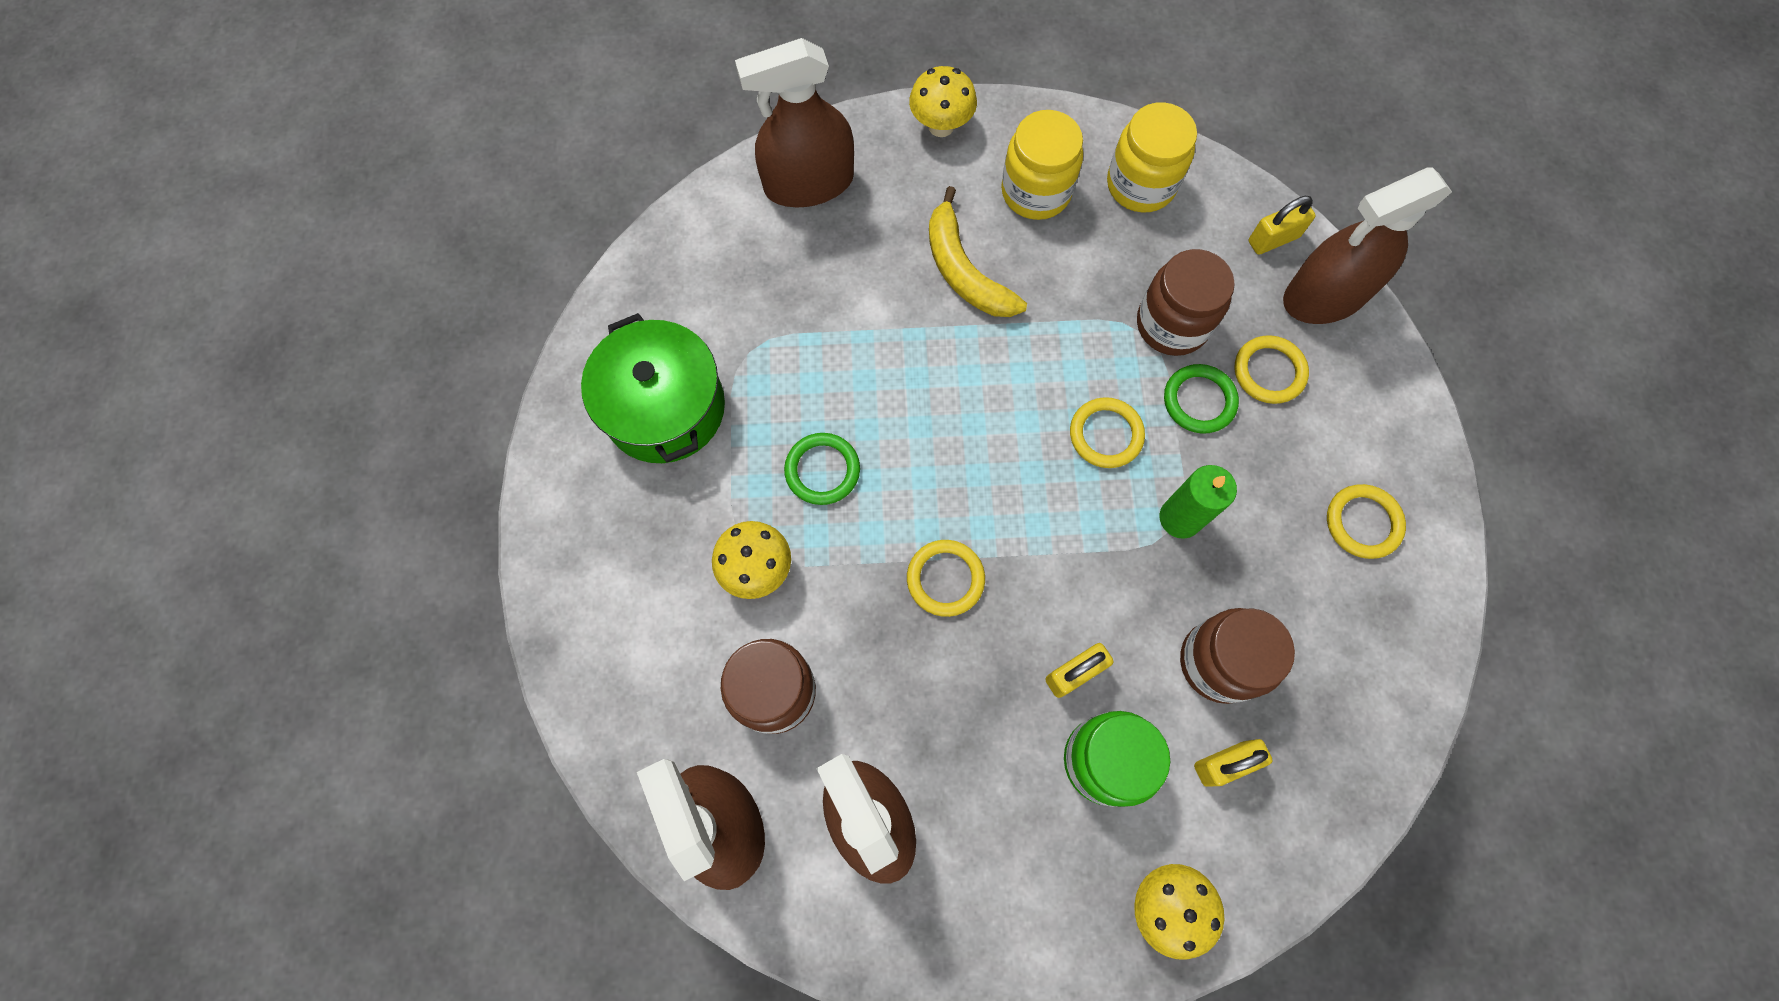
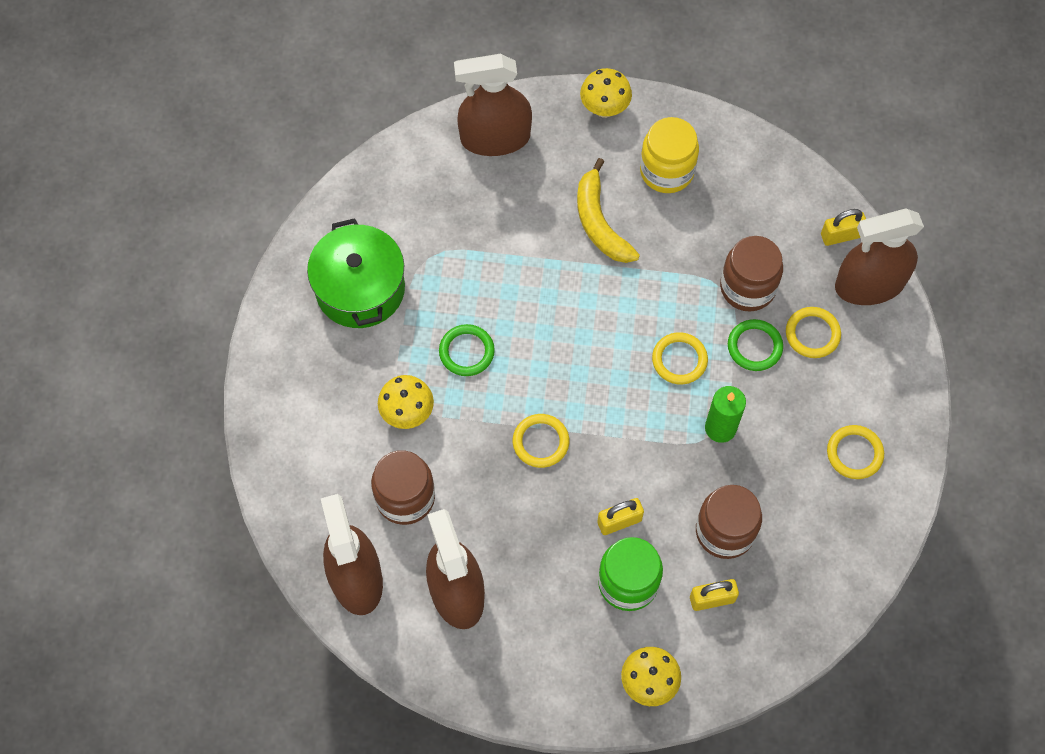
camera: 10 degrees right, 5 degrees down
yellow jar [1107,102,1197,213] -> none

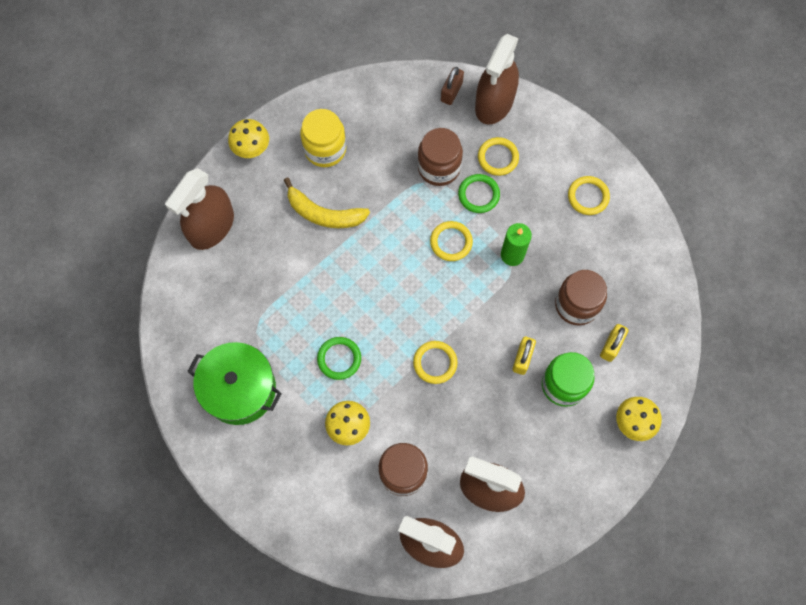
camera: 50 degrees left, 5 degrees up
yellow padlock [821,209,866,246] -> brown padlock [441,67,464,105]

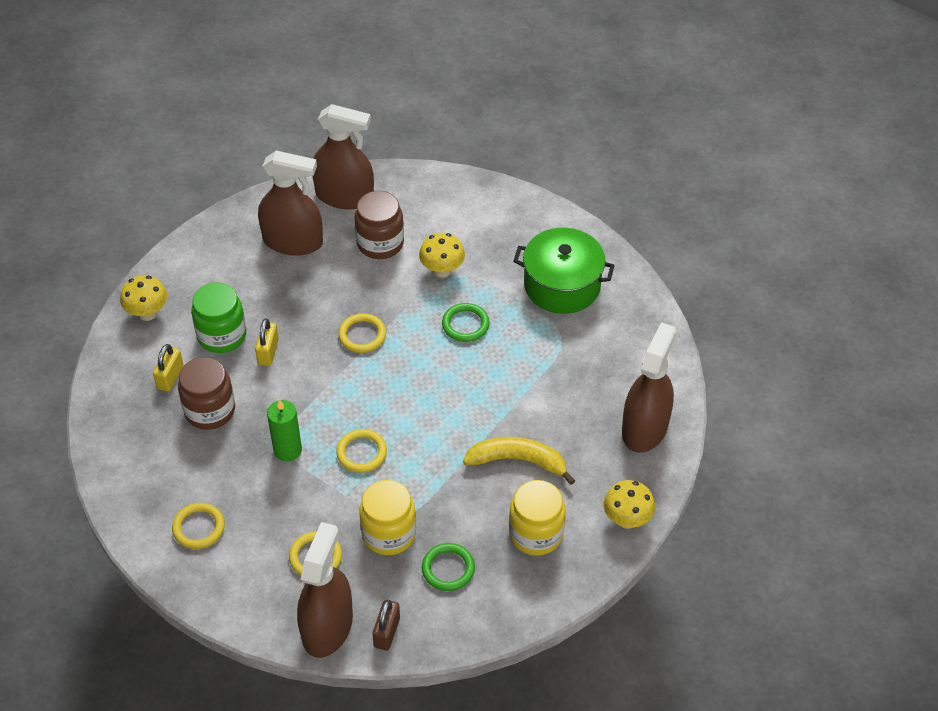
camera: 170 degrees right, 20 degrees down
brown jar [417,128,463,186] -> yellow jar [359,480,416,555]
green ring [458,174,500,213] -> green ring moved to [422,543,475,591]

